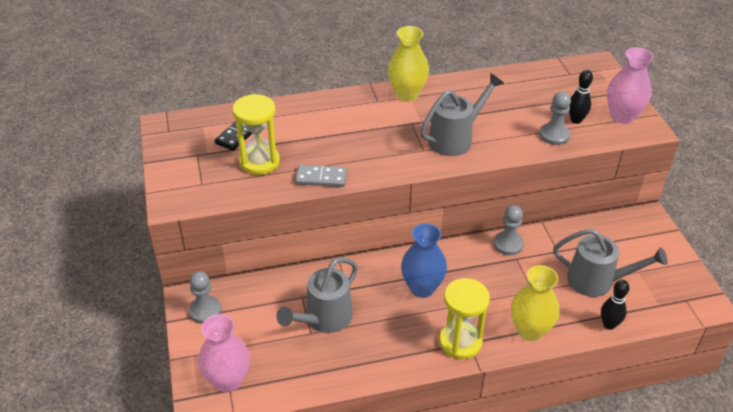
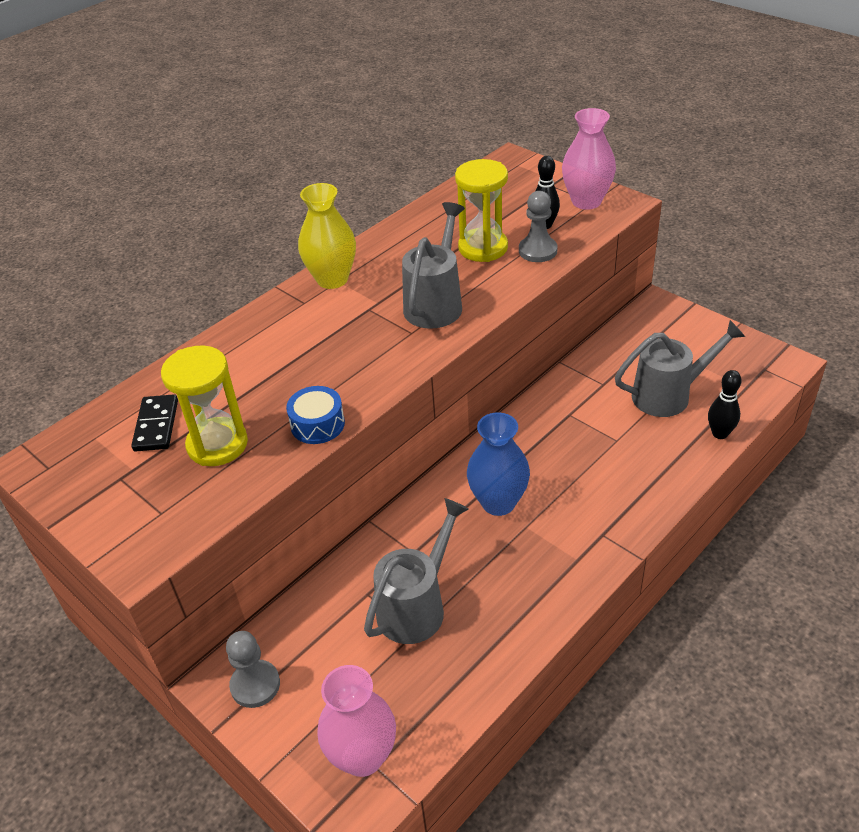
camera: 30 degrees left, 0 degrees up
grey watering can [276,257,358,333] -> grey watering can turned 150 degrees counterclockwise [364,498,469,644]
grey domino [295,165,347,187] -> blue drum [286,386,345,444]
yellow hourglass [439,278,490,359] -> yellow hourglass moved to [455,159,508,262]
grey pawn [493,205,524,255] -> none
yellow vase [511,265,559,341] -> none

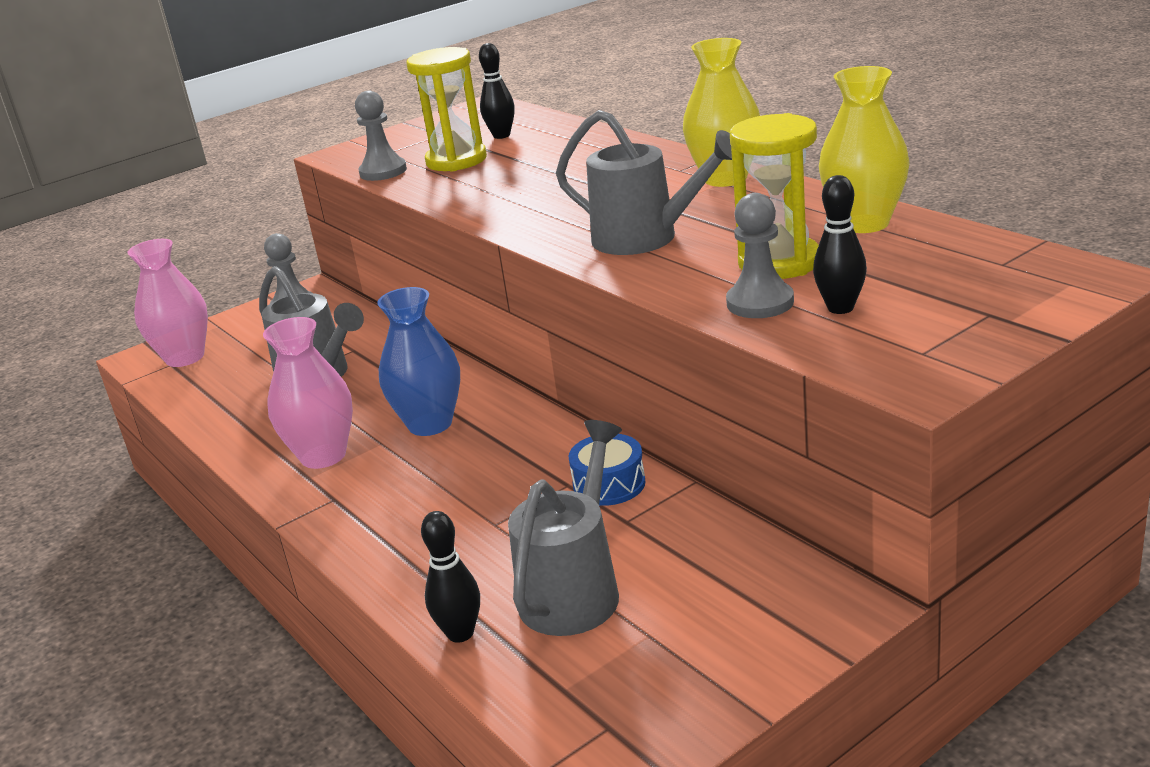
camera: 100 degrees right, 15 degrees down
black domino [131,394,178,452] -> black bowling pin [479,43,515,139]
blue drum [286,386,345,444] -> blue drum moved to [569,434,645,506]
pink vase [562,108,616,210] -> pink vase moved to [263,317,353,469]
grey watering can [615,320,745,417] -> grey watering can turned 150 degrees counterclockwise [508,420,622,636]
none -> grey pawn [355,91,407,181]
none -> yellow vase [819,66,910,233]

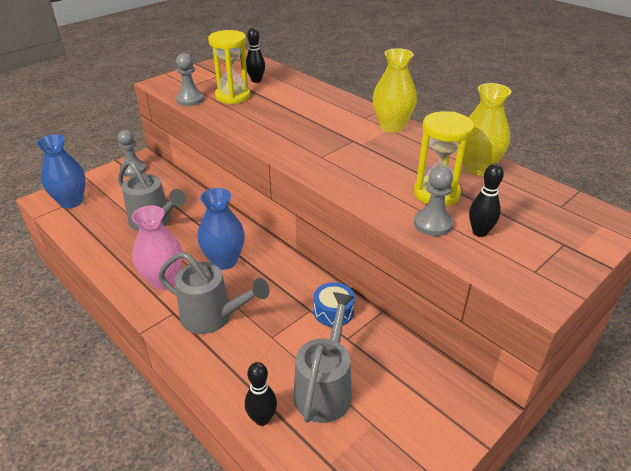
camera: 10 degrees left, 10 degrees up
pink vase [128,239,208,367] -> blue vase [36,134,86,208]
grey watering can [556,110,732,255] -> grey watering can moved to [158,252,270,334]

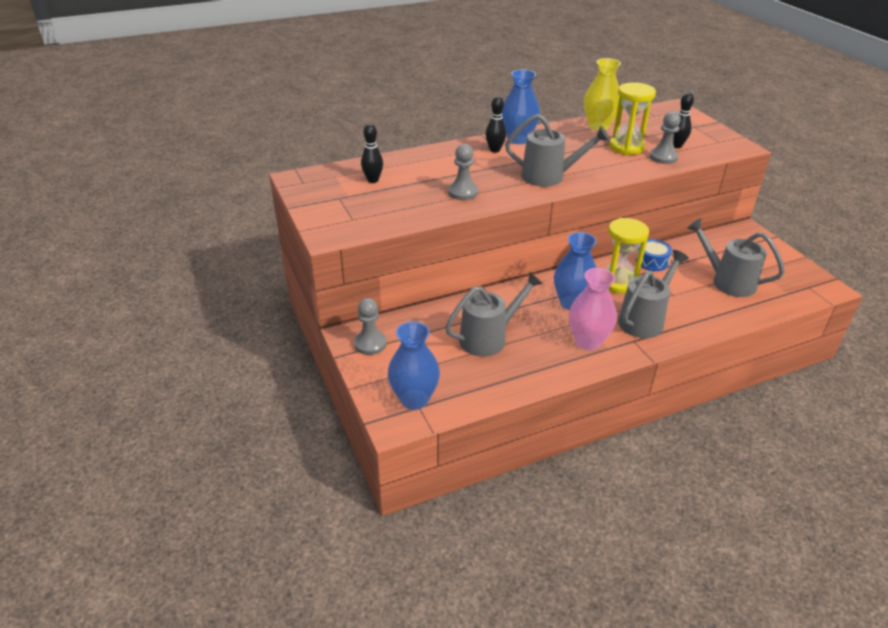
camera: 70 degrees left, 0 degrees up
grey pawn [176,53,204,106] -> grey pawn moved to [448,144,478,200]
yellow hourglass [208,30,251,104] -> yellow hourglass moved to [607,218,649,294]
black bowling pin [245,362,277,426] -> black bowling pin moved to [486,96,506,152]
yellow vase [373,48,417,133] -> blue vase [502,69,540,144]
none -> grey watering can [505,114,610,187]

